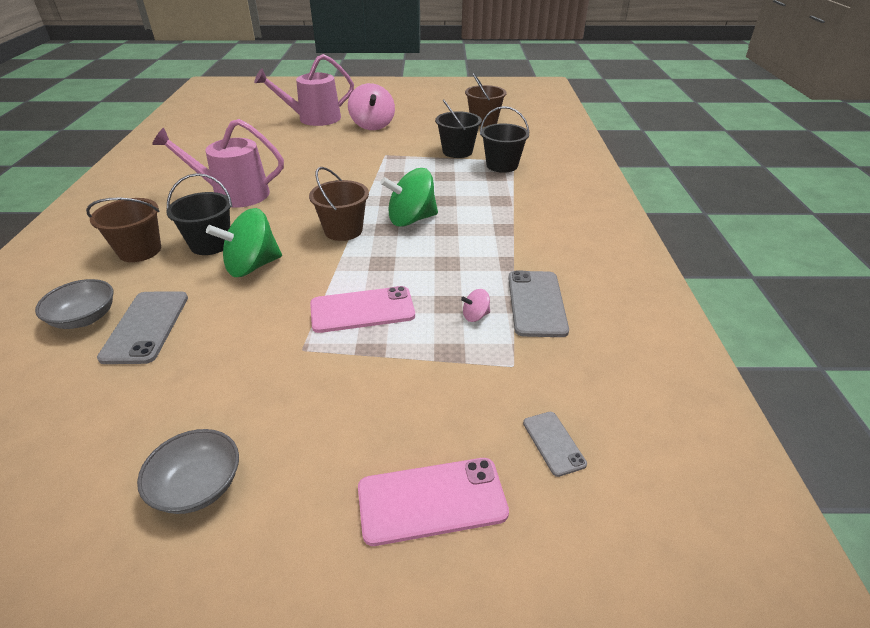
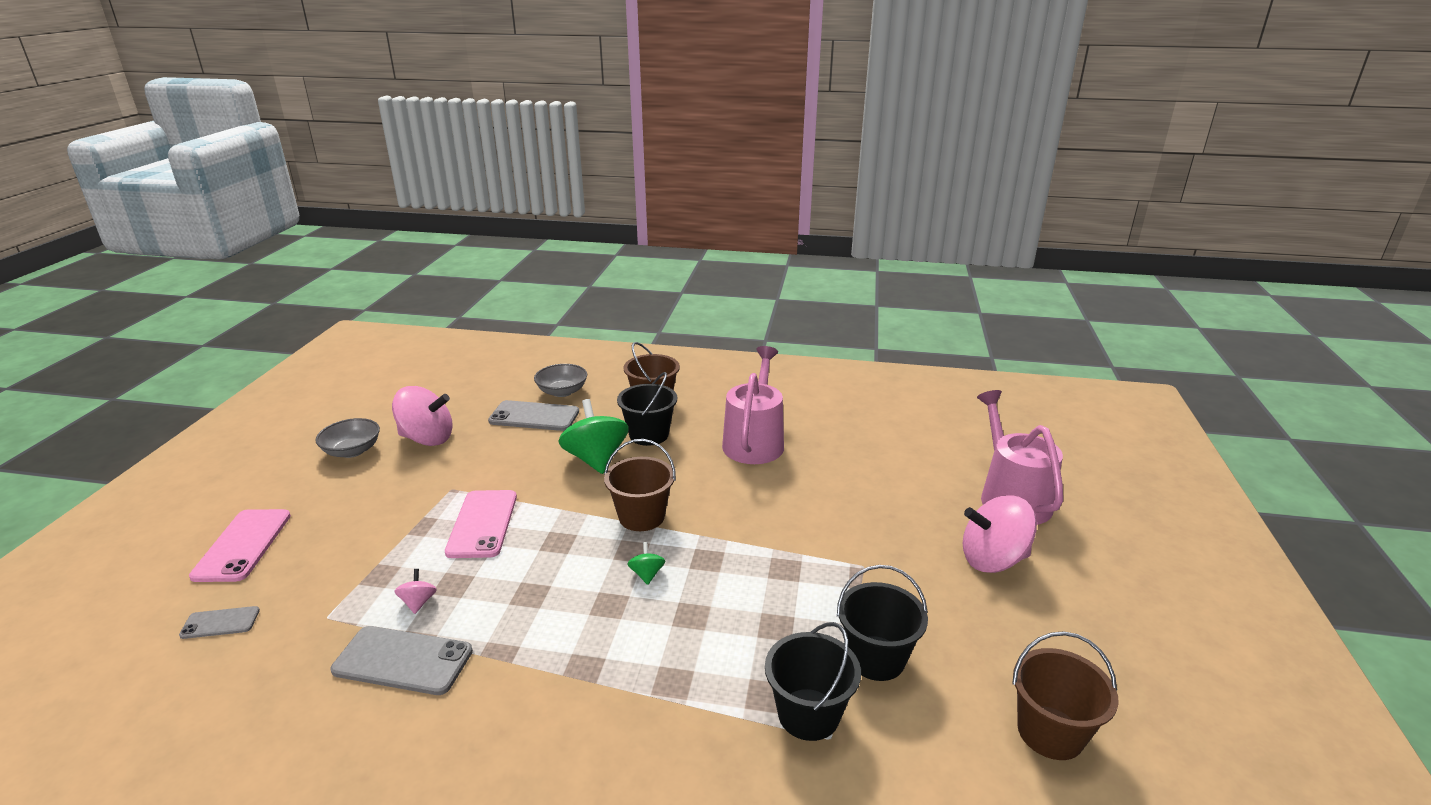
camera: 100 degrees right, 10 degrees down
green spinning top [381,168,438,227] -> green spinning top [627,542,665,585], size x0.44
none -> pink spinning top [392,386,453,446]

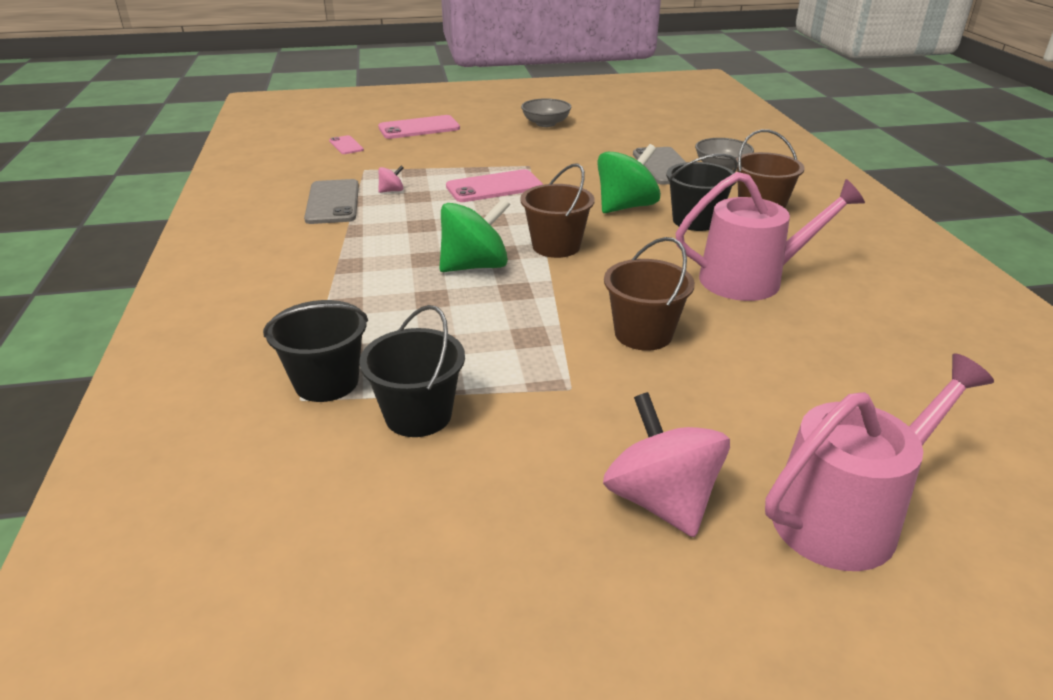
camera: 70 degrees right, 5 degrees up
grey phone [179,606,260,639] -> pink phone [329,135,364,154]
pink spinning top [392,386,453,446] -> none
green spinning top [627,542,665,585] -> green spinning top [439,198,510,272], size x2.26
brown bucket [1012,631,1119,760] -> brown bucket moved to [604,237,695,351]

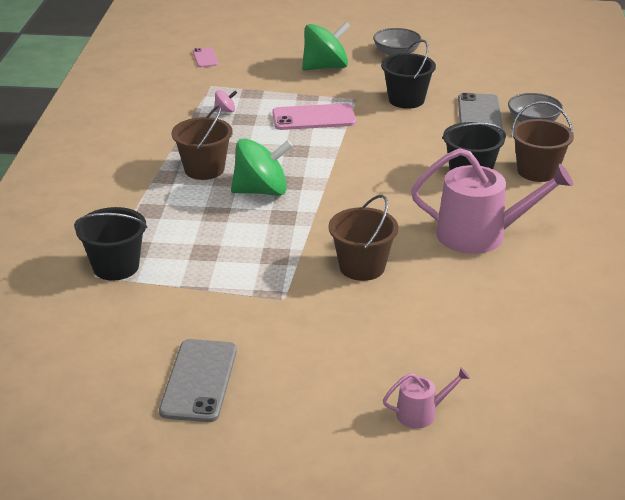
camera: 15 degrees right, 0 degrees up
grey phone [304,179,359,224] -> grey phone moved to [159,339,237,422]
black bucket [359,305,465,437] -> black bucket moved to [381,40,436,109]
pink phone [378,115,460,139] -> none
brown bucket [520,164,595,258] -> brown bucket moved to [171,105,233,180]
green spinning top [597,144,661,213] -> green spinning top moved to [302,22,350,71]
pink spinning top [603,392,730,537] -> none
pink watering can [765,353,994,571] -> pink watering can [383,367,470,429], size x0.47

